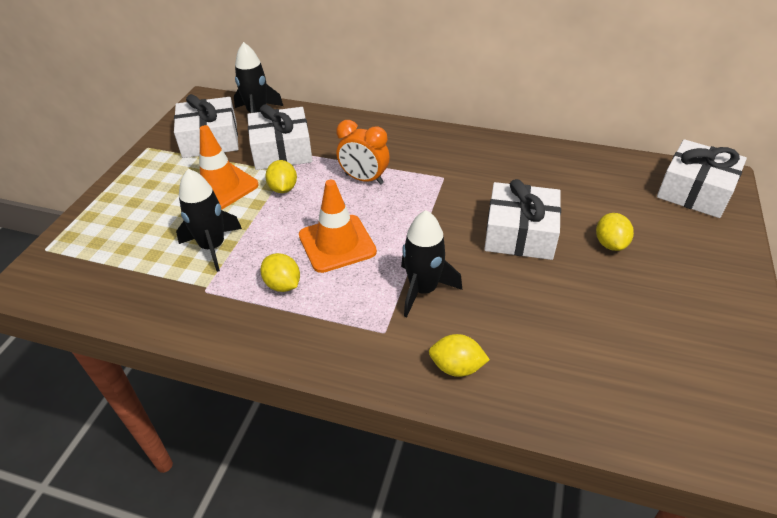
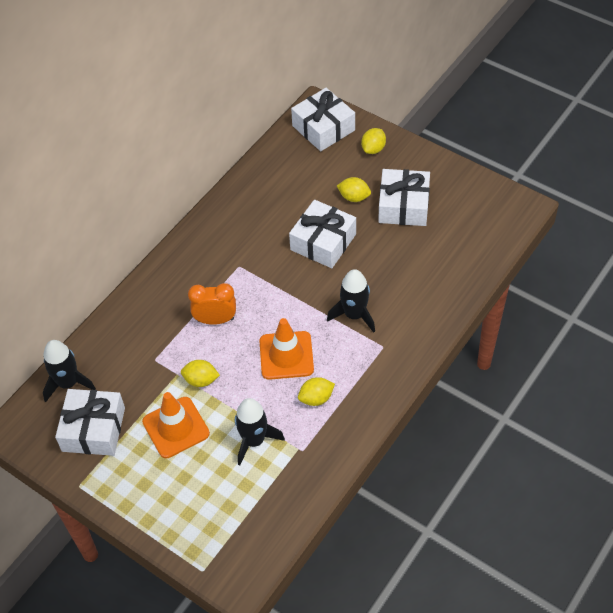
camera: 70 degrees left, 10 degrees up
white gift [247,104,313,170] -> white gift moved to [378,169,430,226]
orange clock [336,120,390,184] -> orange clock turned 135 degrees counterclockwise [188,283,236,325]
yellow lemon [429,334,490,377] -> yellow lemon moved to [361,128,386,154]

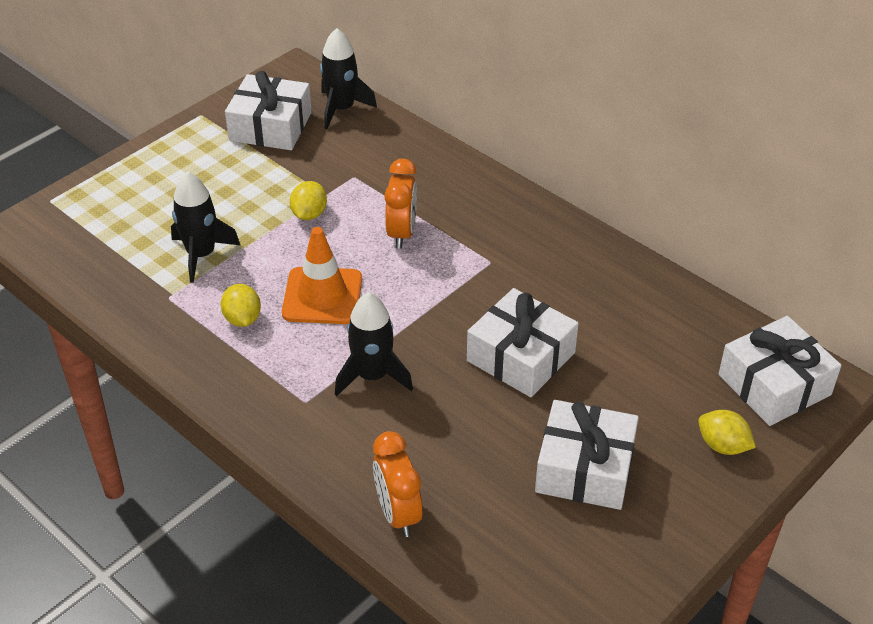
camera: 95 degrees right, 10 degrees down
orange traffic cone [142,392,210,458] -> none
yellow lemon [337,177,371,202] -> none
none -> orange clock [373,431,423,537]

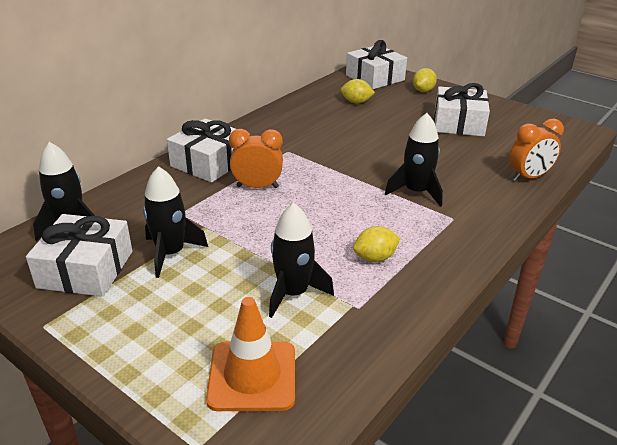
camera: 95 degrees left, 10 degrees down
orange traffic cone [282,227,362,324] -> orange traffic cone moved to [206,297,295,411]
yellow lemon [290,181,327,220] -> yellow lemon moved to [341,79,375,103]
white gift [467,288,579,397] -> white gift moved to [167,118,236,182]
none -> black rocket [143,166,208,278]

